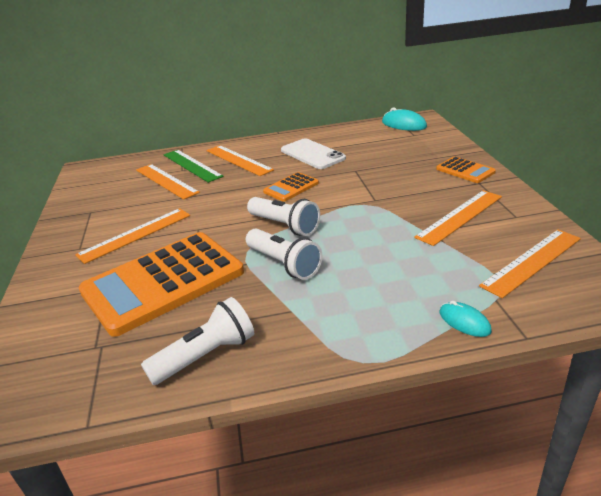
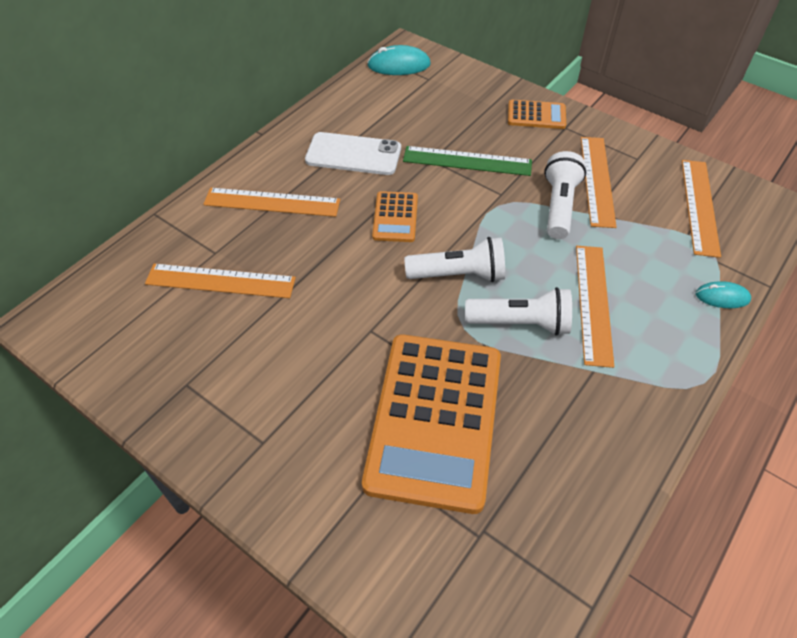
camera: 45 degrees left, 20 degrees up
orange ruler [75,208,190,264] -> orange ruler moved to [576,246,615,368]
white flashlight [141,297,254,385] -> white flashlight moved to [544,151,586,239]
green ruler [164,150,223,183] -> green ruler moved to [403,146,532,176]

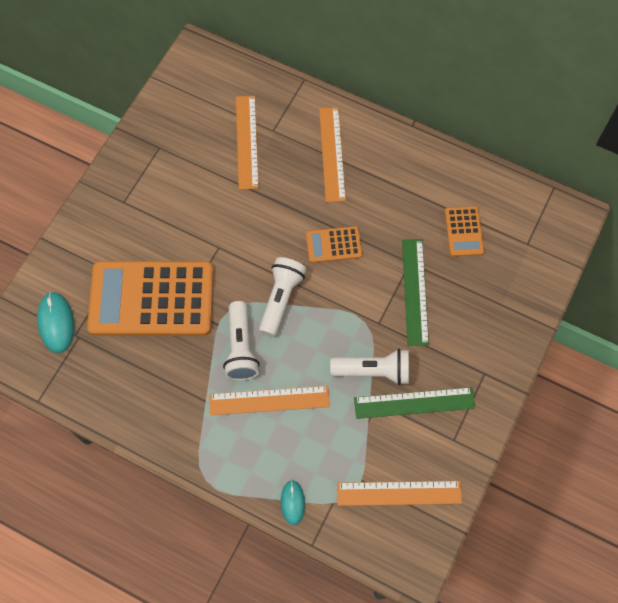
camera: 80 degrees right, 15 degrees up
white phone [305,132,401,175] -> none
turquoise mouse [367,45,431,75] -> turquoise mouse moved to [37,292,75,353]
white flashlight [404,237,505,282] -> white flashlight turned 150 degrees counterclockwise [259,257,306,337]
orange calculator [508,100,566,129] -> orange calculator moved to [445,206,484,257]
orange ruler [581,137,617,228] -> green ruler [354,387,475,419]

